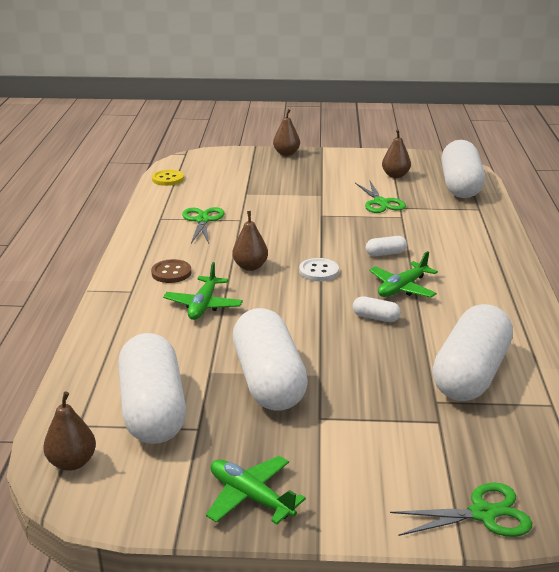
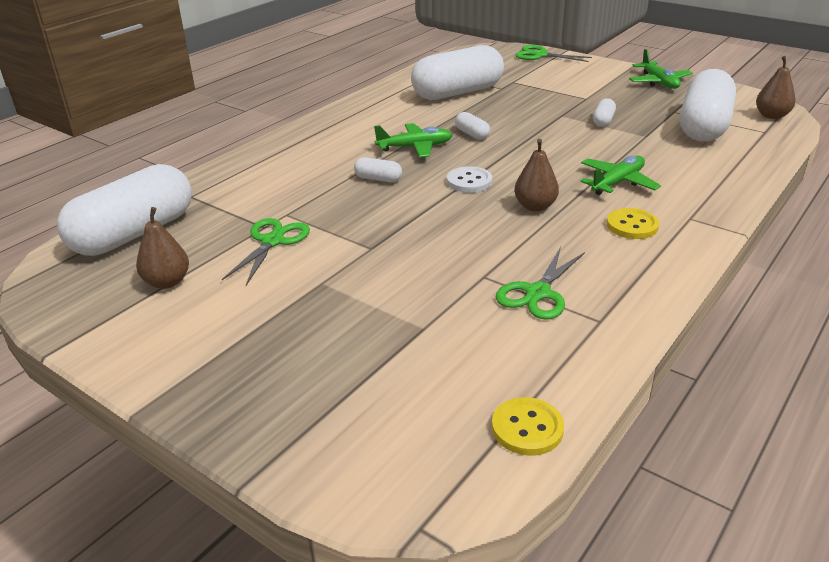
camera: 145 degrees left, 5 degrees up
brown button [151,259,192,283] -> yellow button [607,208,659,239]
white capsule [233,308,308,411] -> white capsule [593,98,616,127], size x0.40
brown pear [273,109,300,156] -> none

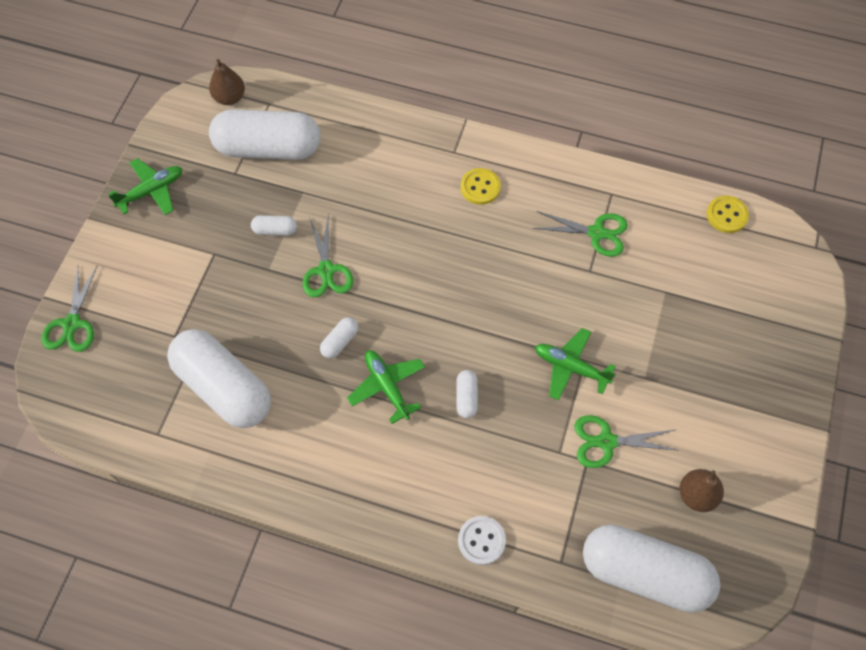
camera: 110 degrees left, 30 degrees up
white button [447,166,492,193] -> white button moved to [458,516,506,565]
brown pear [514,139,559,212] -> none
green plane [580,156,661,195] -> green plane moved to [535,328,616,401]
none -> green scissors [302,213,353,297]

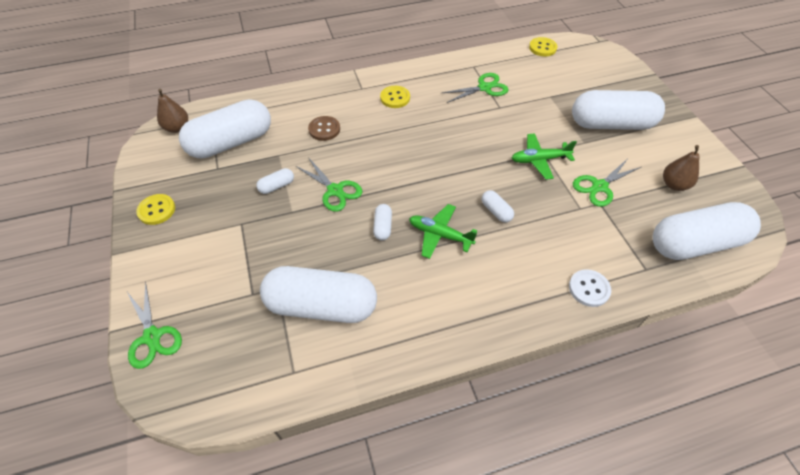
camera: 35 degrees left, 10 degrees down
green plane [108,158,182,215] -> yellow button [136,194,175,225]
none -> brown button [308,116,340,141]
none -> white capsule [572,90,665,130]

